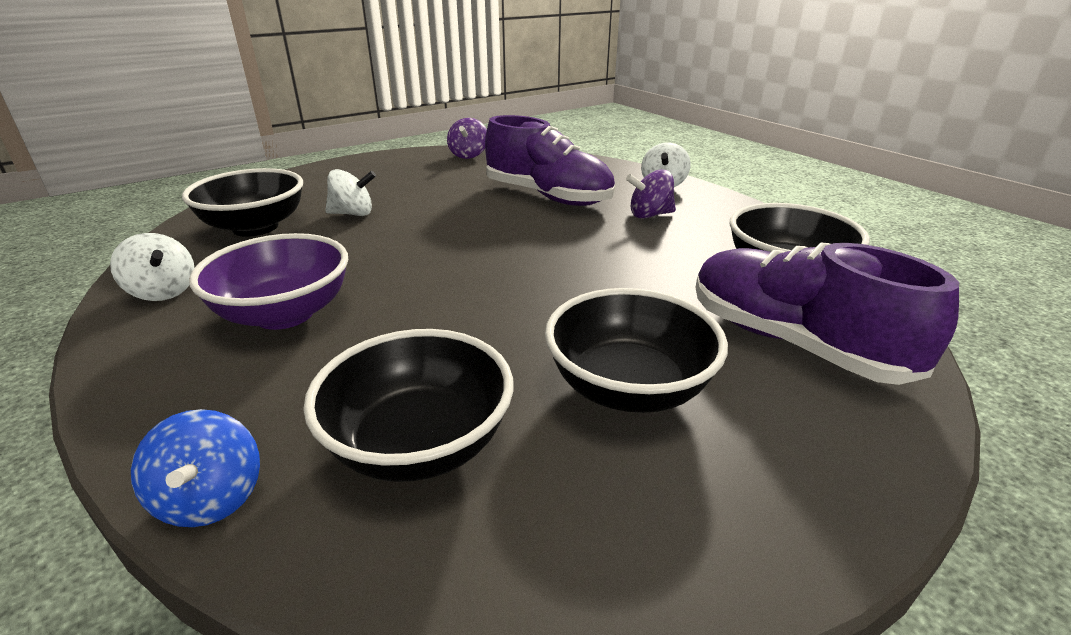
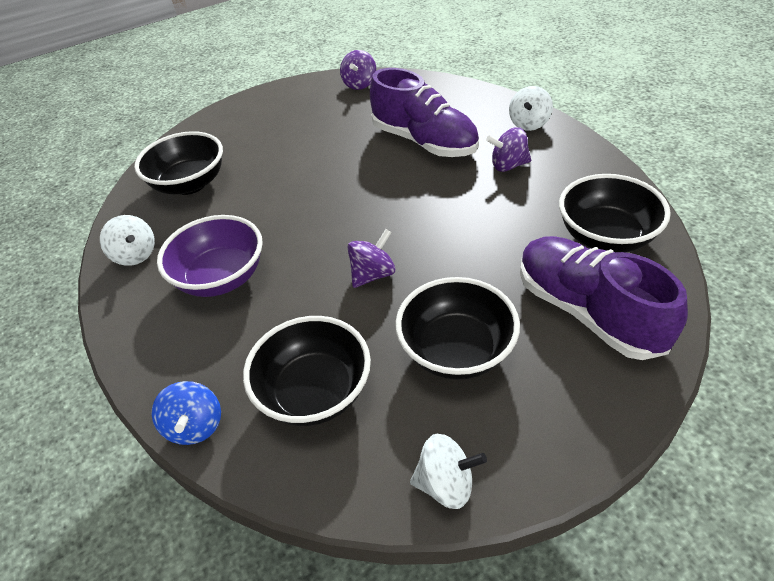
camera: 10 degrees right, 15 degrees up
white spinning top [325,169,376,216] -> white spinning top moved to [410,434,487,509]
none -> purple spinning top [347,229,395,288]

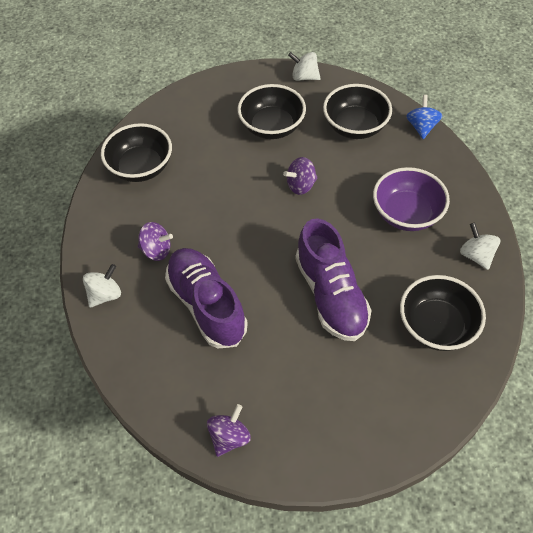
camera: 165 degrees left, 10 degrees up
purple shoe [520,236,688,360] -> purple shoe moved to [296,218,372,341]

